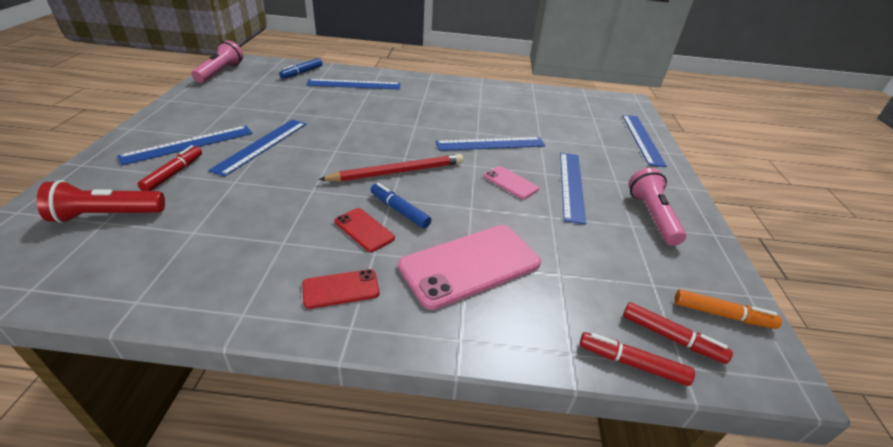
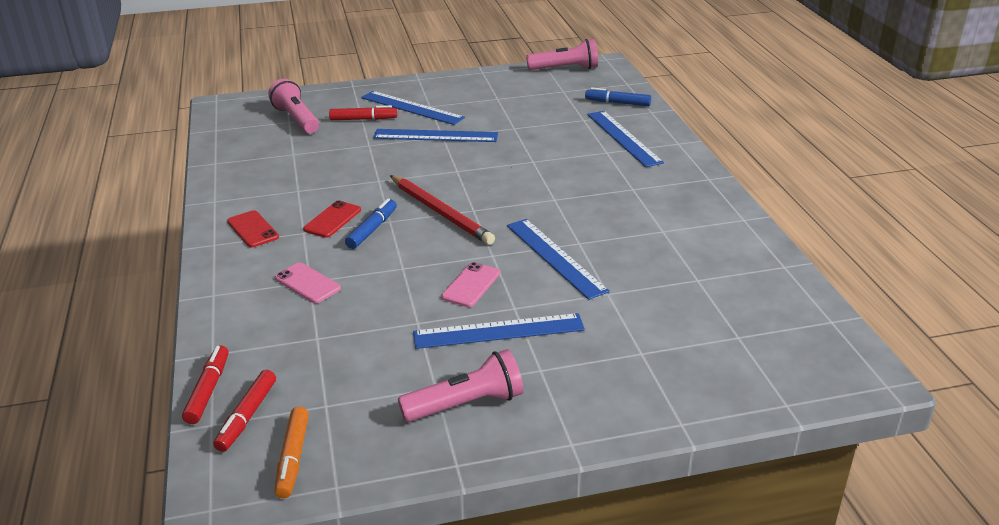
camera: 75 degrees right, 5 degrees down
red flashlight [37,180,165,223] -> pink flashlight [268,79,319,133]
pink phone [398,225,541,310] -> pink phone [275,263,341,303], size x0.50
blue ruler [622,115,667,167] -> none

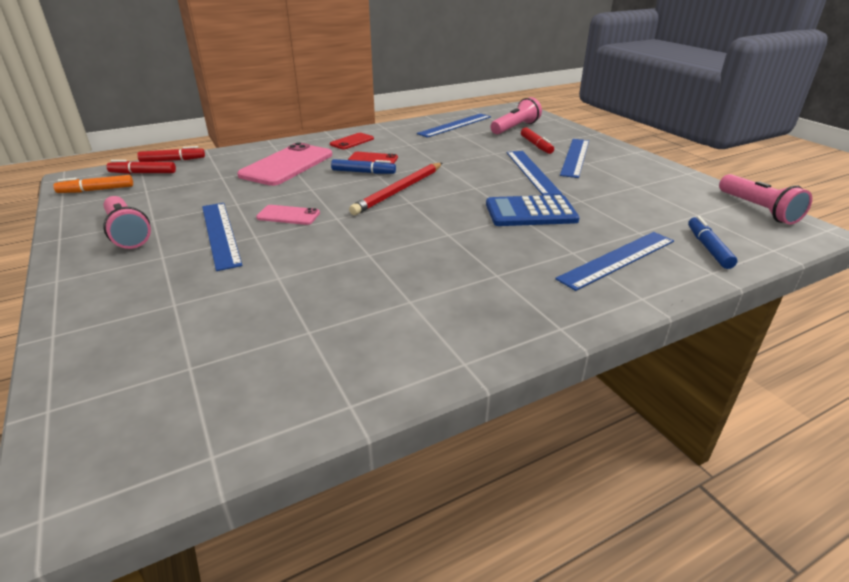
camera: 75 degrees right, 0 degrees up
pink phone [275,263,341,303] -> pink phone [237,142,332,186], size x1.99
blue ruler [507,219,610,300] -> blue ruler moved to [417,113,491,138]
none -> blue calculator [486,195,580,226]

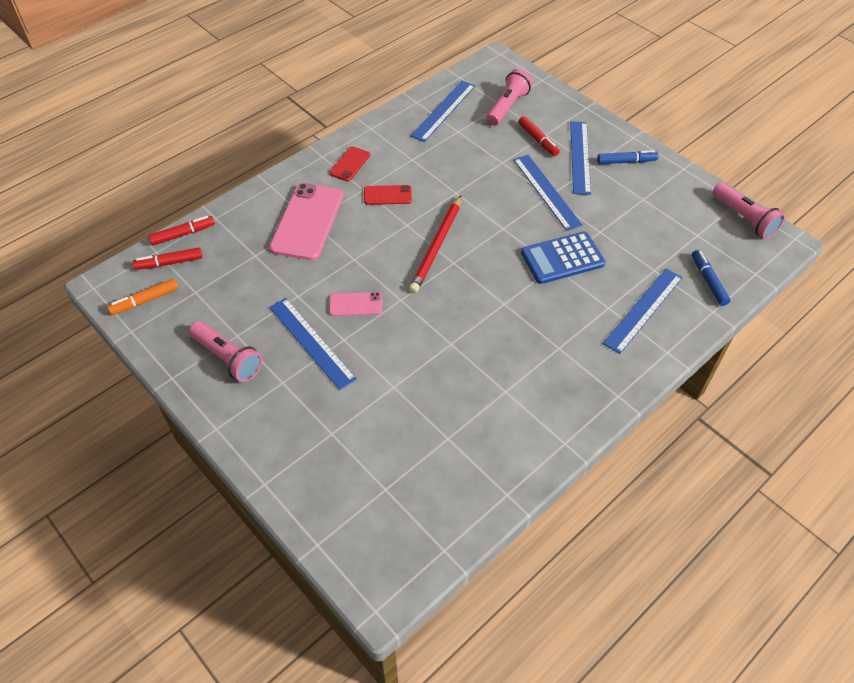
camera: 15 degrees left, 20 degrees up
blue marker [331,159,396,174] -> blue marker moved to [597,150,658,164]

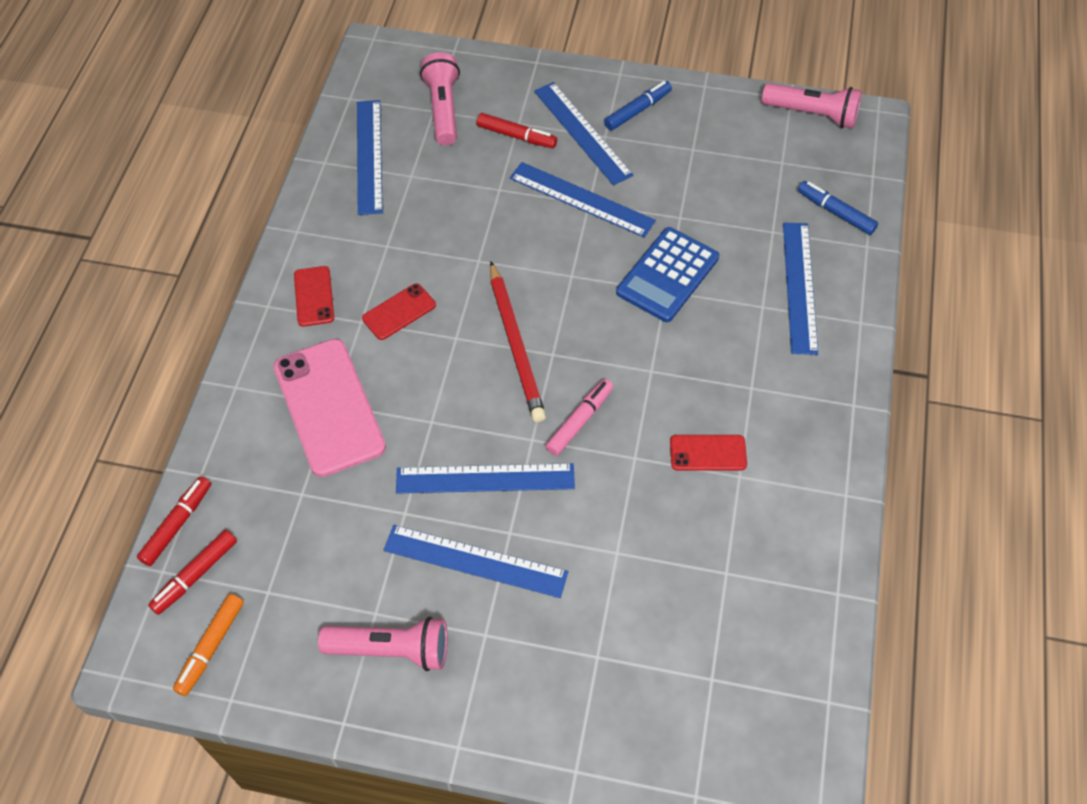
camera: 35 degrees left, 5 degrees up
pink phone [329,292,382,316] -> blue ruler [396,463,575,494]
none -> pink marker [546,379,613,456]
none -> red phone [670,435,747,471]

